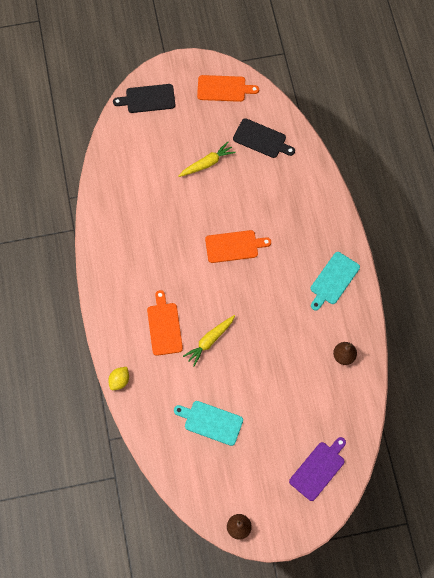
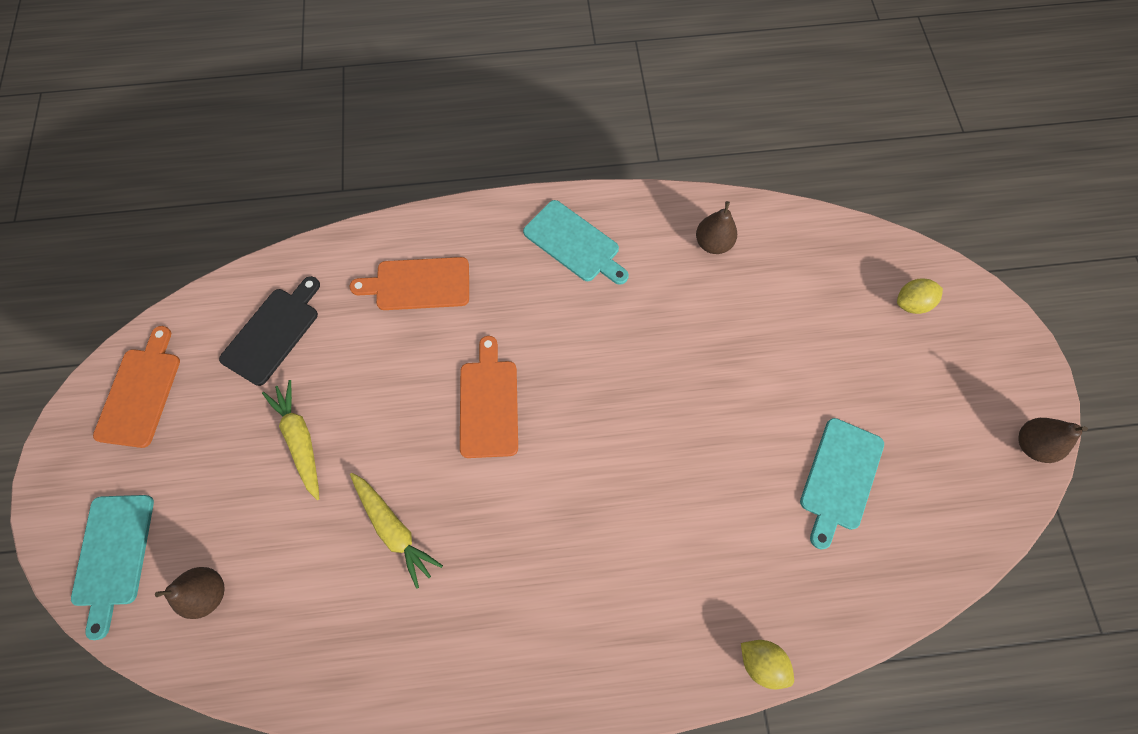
camera: 85 degrees left, 0 degrees up
black cutting board [113,84,175,113] -> turquoise cutting board [71,495,154,640]
orange cutting board [147,290,183,356] -> orange cutting board moved to [349,257,469,310]
yellow carrot [183,315,235,367] -> yellow carrot moved to [350,473,443,589]
purple cutting board [289,437,346,501] -> yellow lemon [897,278,943,314]
none -> brown pear [155,567,225,619]

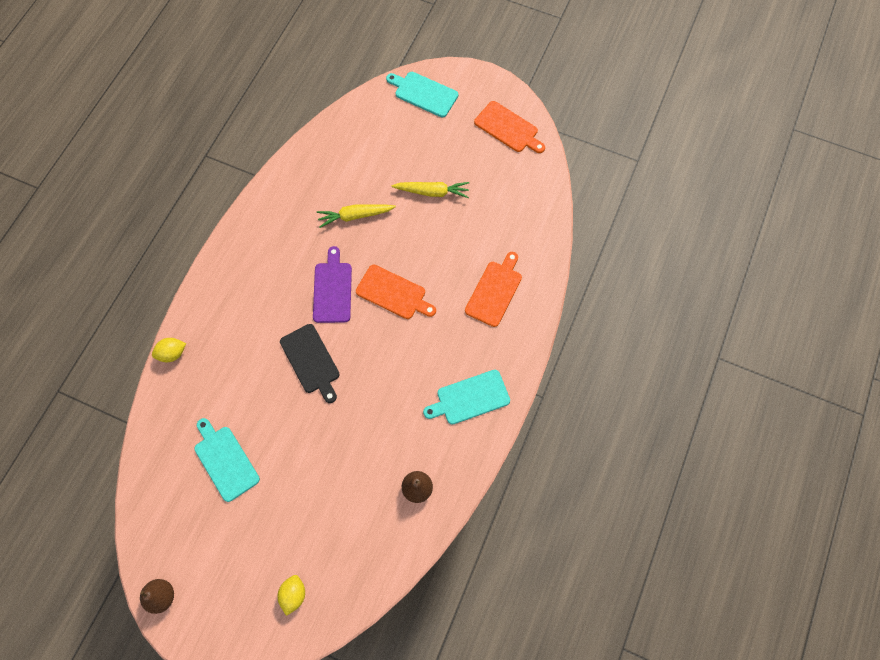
camera: 120 degrees right, 0 degrees up
brown pear [155,567,225,619] -> none
black cutting board [219,276,320,386] -> black cutting board moved to [280,324,340,403]
none -> purple cutting board [313,246,352,323]

